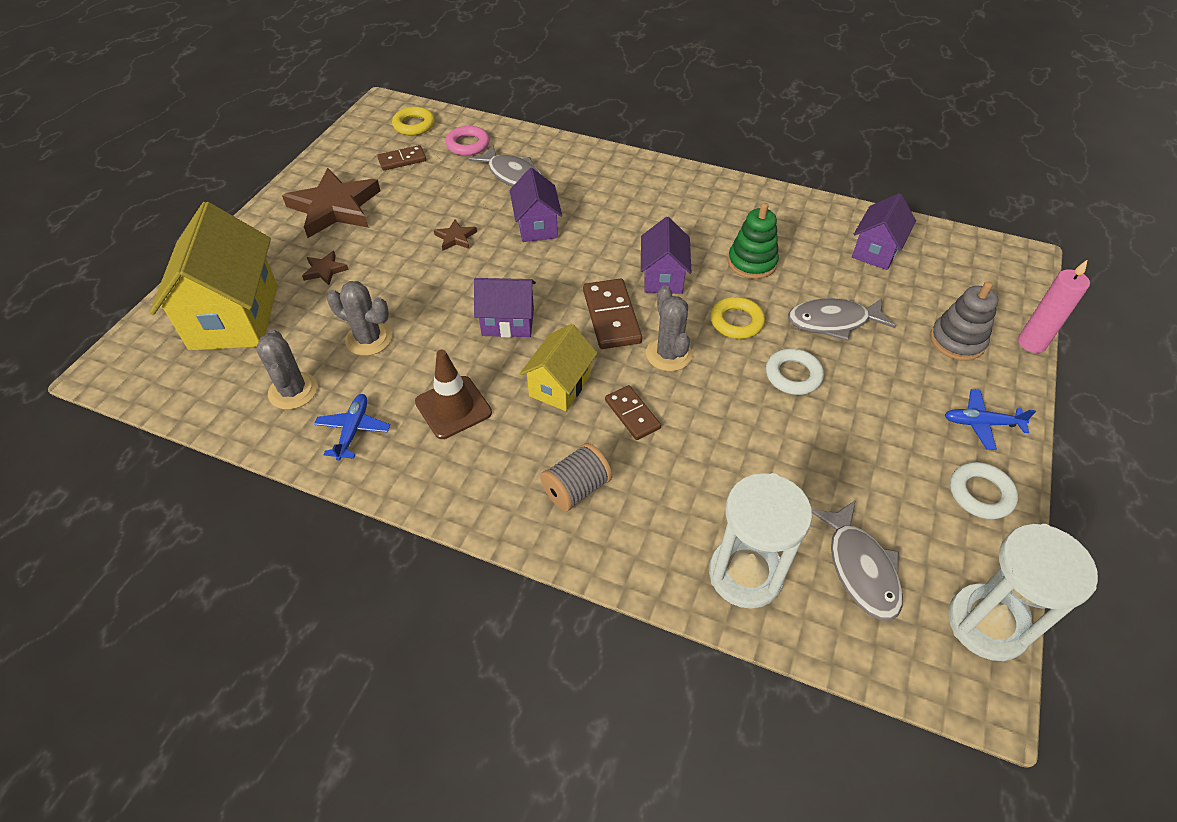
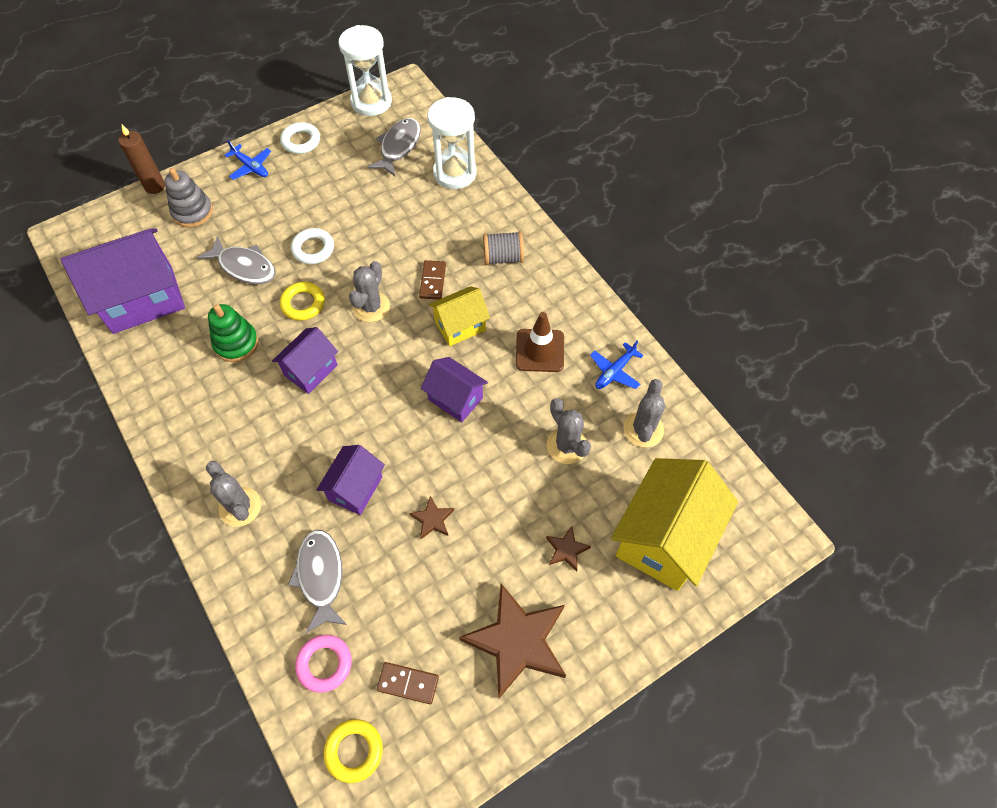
camera: 145 degrees left, 10 degrees up
brown domino [583,279,642,349] -> none
purple house [852,193,916,270] -> purple house [61,228,185,334], size x1.80
pink candle [1018,259,1090,353] -> brown candle [119,125,165,194]
none -> grey cactus [206,461,261,527]

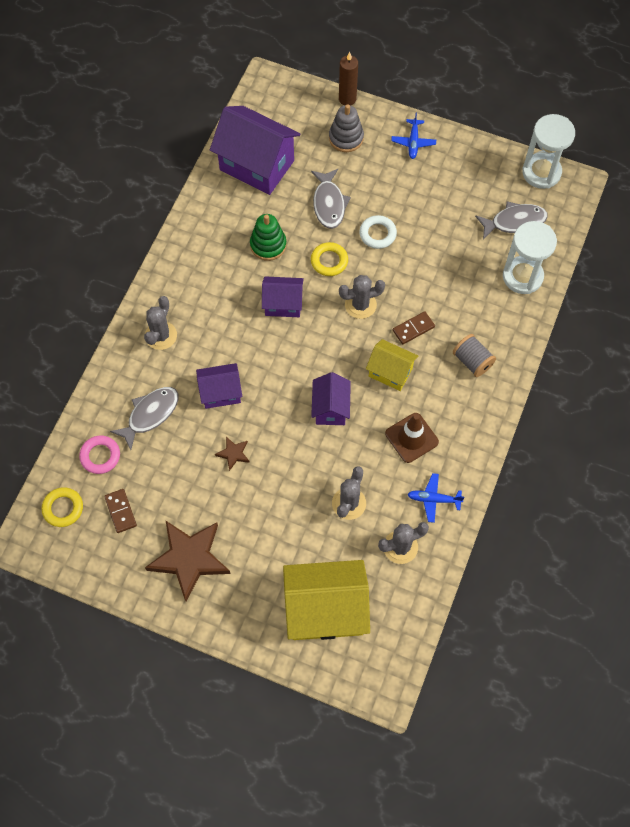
camera: 55 degrees right, 5 degrees up
white ring [280,122,320,154] -> none
brown star [546,526,591,571] -> none

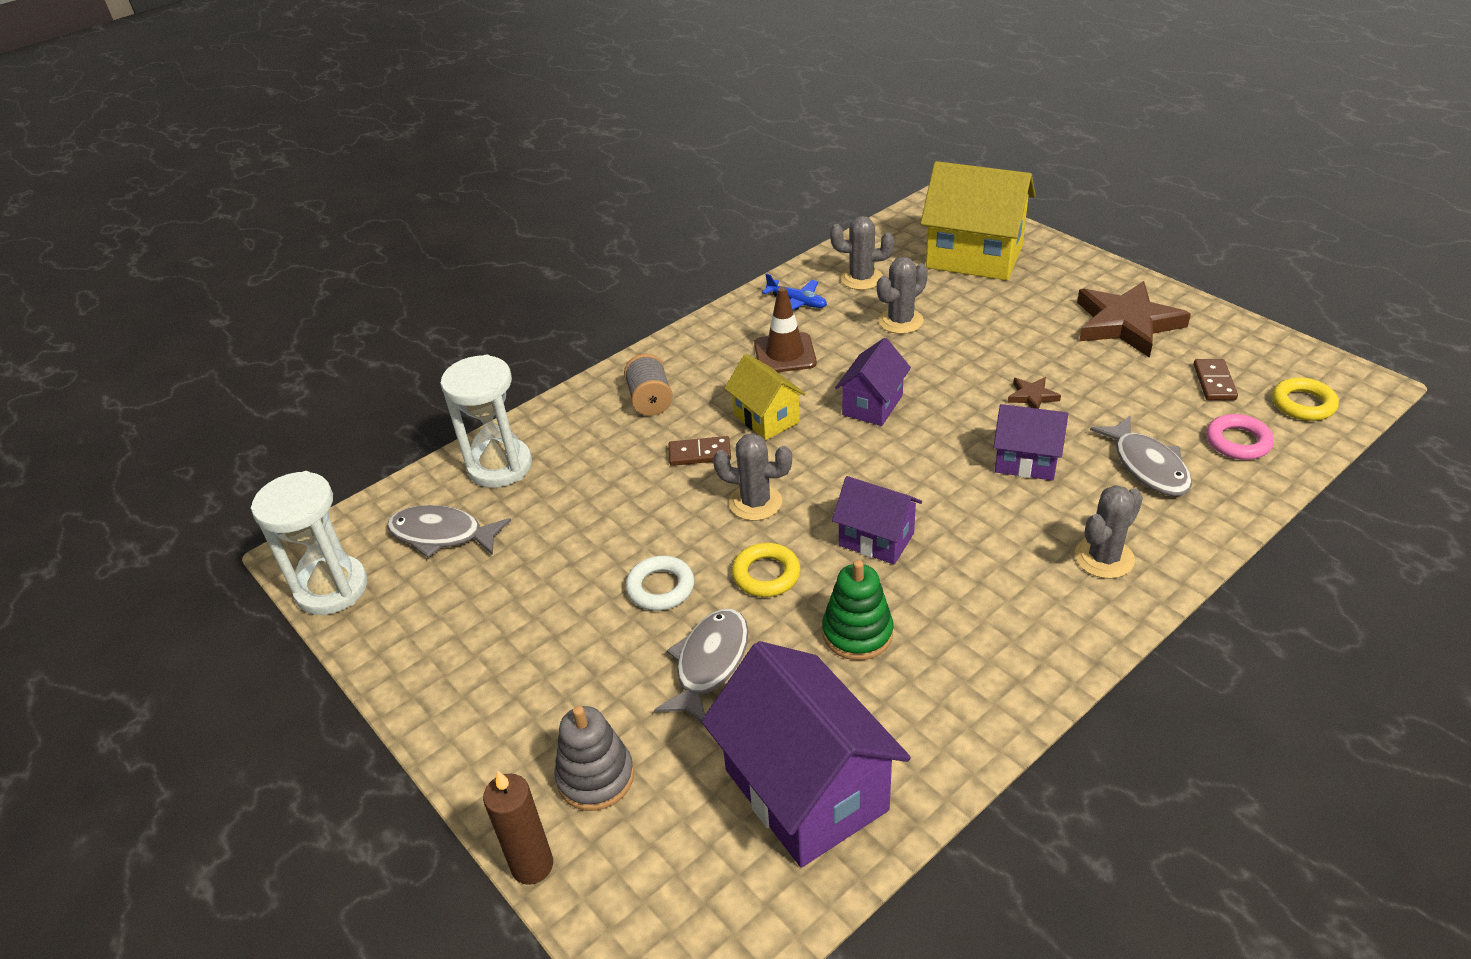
camera: 150 degrees left, 25 degrees down
grey fish [110,387,179,450] -> grey fish turned 90 degrees counterclockwise [1090,416,1192,496]
blue plane [391,112,436,159] -> none

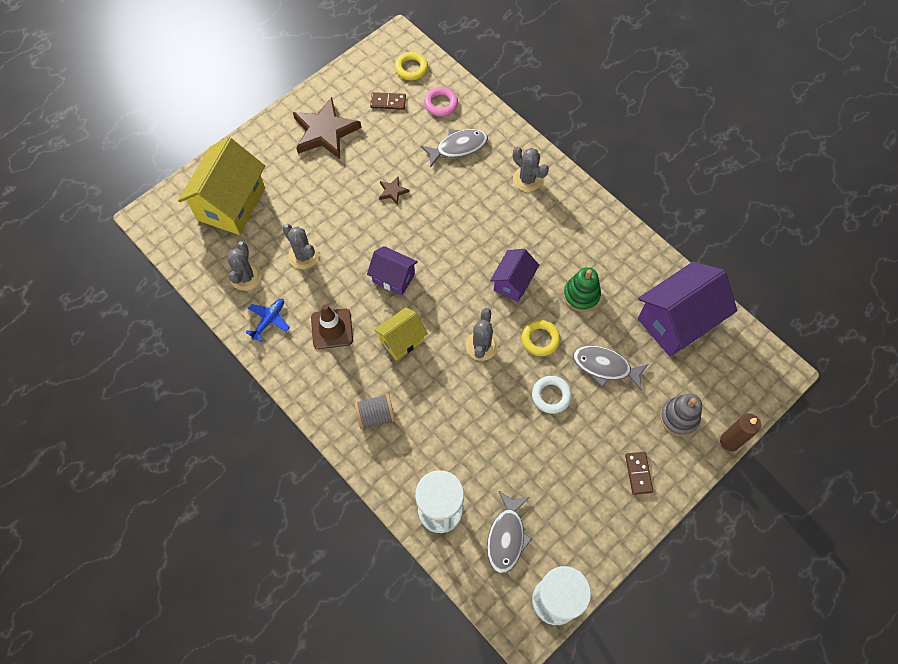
camera: 95 degrees left, 25 degrees up
brown domino [668,436,731,466] -> brown domino moved to [625,452,653,495]
purple house [993,404,1068,481] -> none

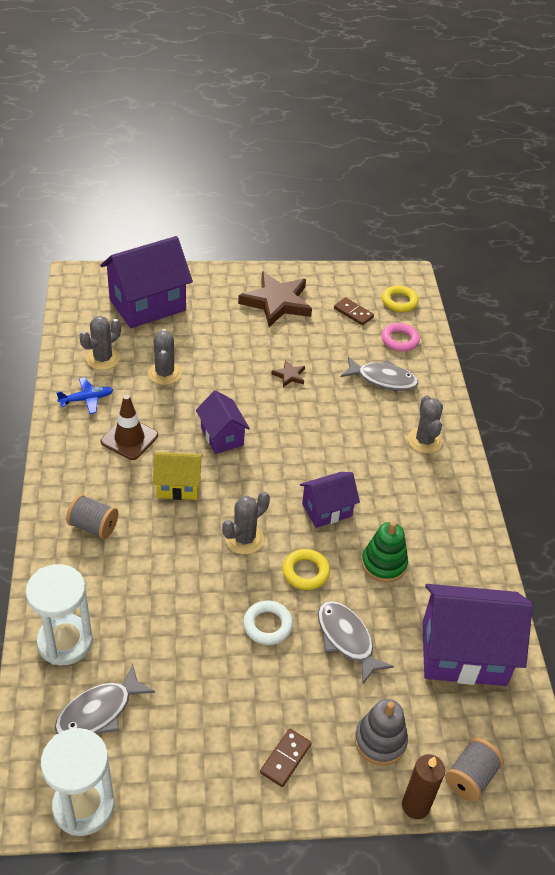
camera: 35 degrees right, 20 degrees down
yellow house [178,137,265,235] -> purple house [100,236,193,328]
none -> grey spool [445,738,504,802]

